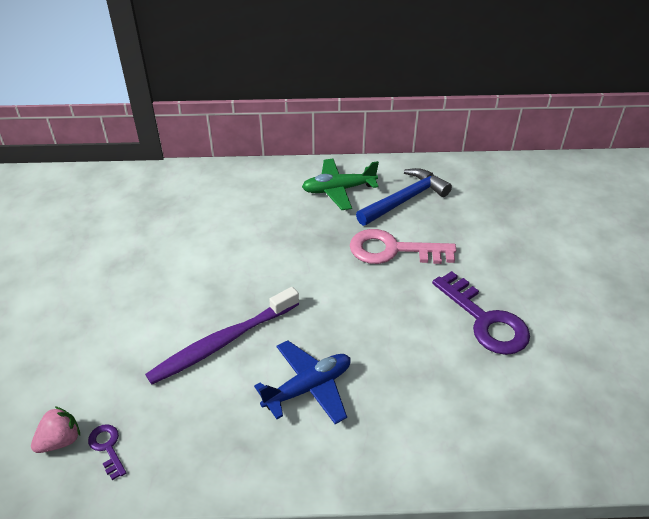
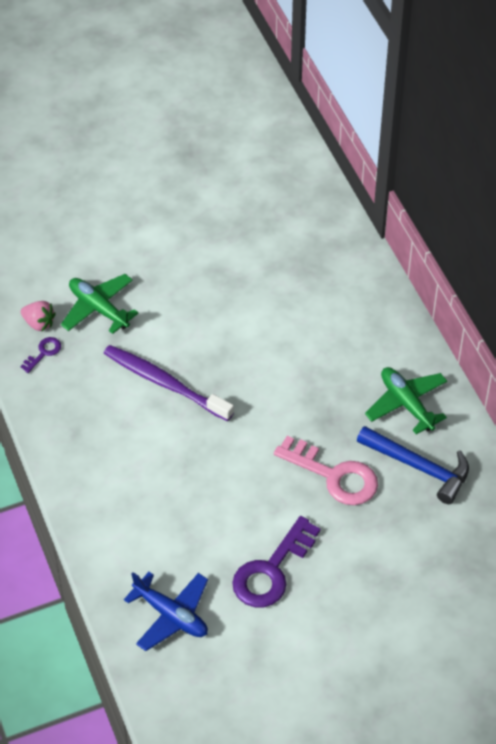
camera: 70 degrees right, 10 degrees up
blue plane [254,340,351,424] -> blue plane moved to [124,572,208,651]
pink key [350,229,456,264] -> pink key turned 135 degrees clockwise [274,436,378,505]
none -> green plane [61,274,138,334]

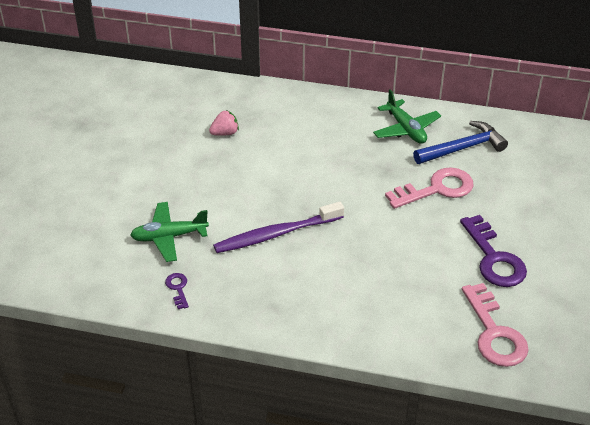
camera: 55 degrees left, 10 degrees down
pink strawberry [21,301,56,331] -> pink strawberry moved to [209,110,239,136]
blue plane [124,572,208,651] -> pink key [462,283,529,367]
green plane [365,367,447,434] -> green plane turned 120 degrees counterclockwise [373,89,441,144]

